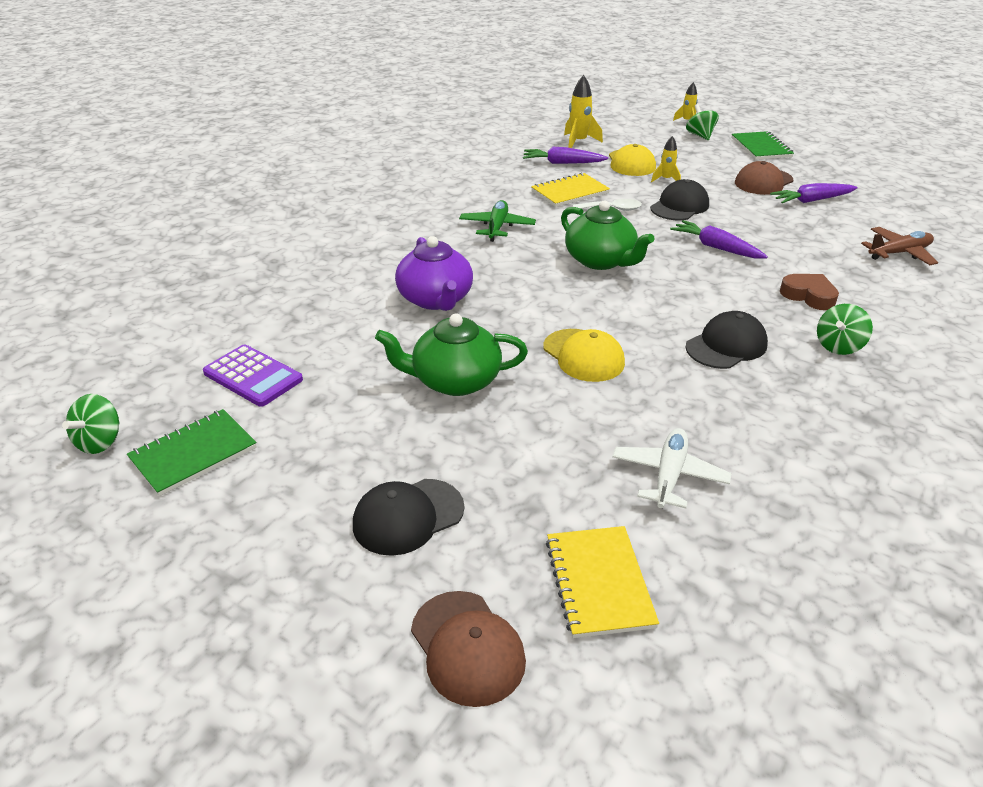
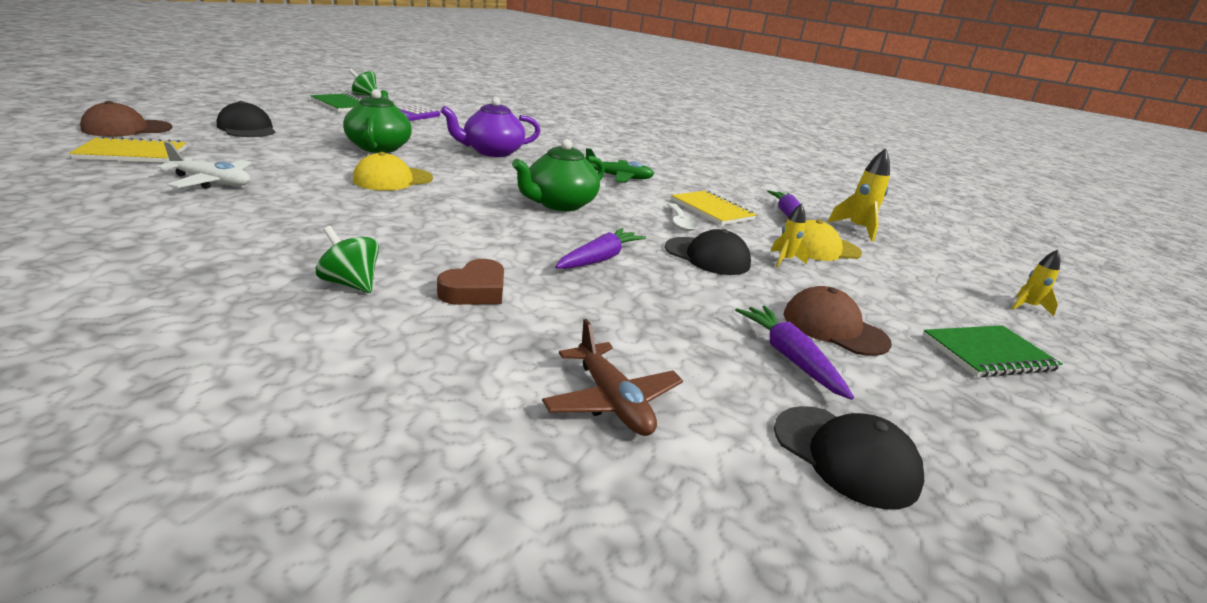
camera: 80 degrees right, 10 degrees down
black cap [685,311,768,369] -> black cap moved to [774,406,924,509]
green spinning top [686,104,719,140] -> none

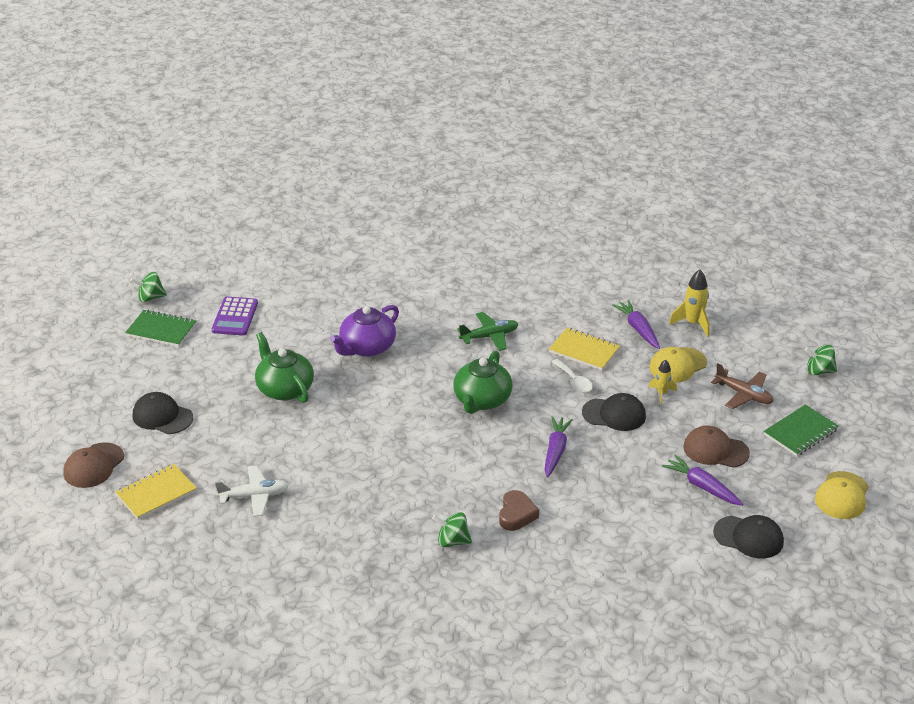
camera: 20 degrees left, 10 degrees up
yellow cap [353,152,433,191] -> yellow cap moved to [815,471,869,519]
brown plane [542,319,683,436] -> brown plane moved to [711,363,774,409]
yellow rocket [1011,250,1061,316] -> green spinning top [804,345,837,375]

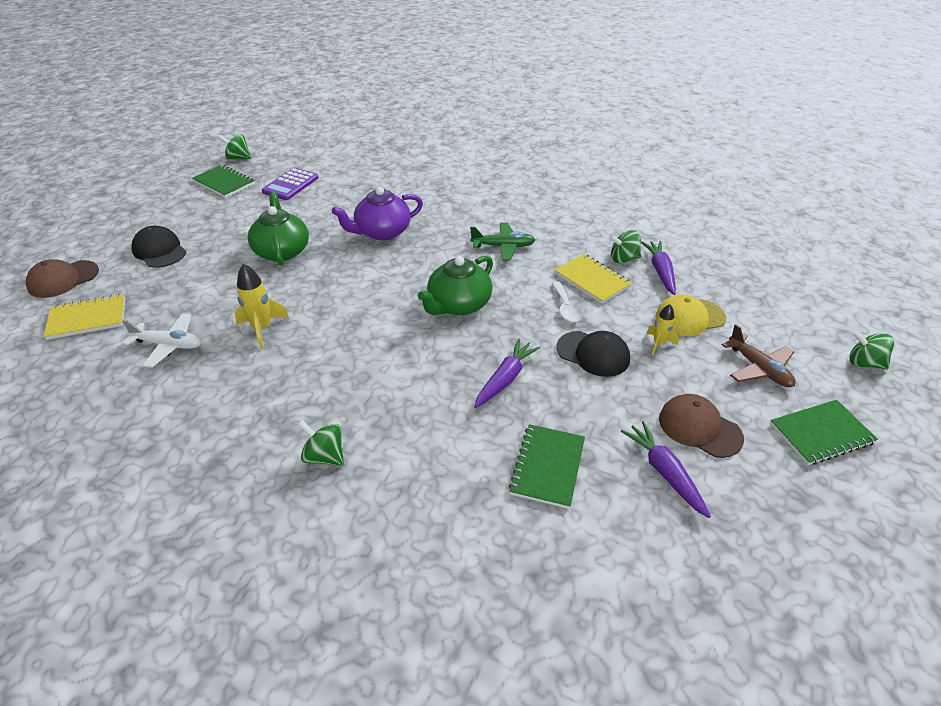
camera: 20 degrees right, 5 degrees up
brown heart [499,490,539,531] -> none
yellow rocket [669,269,710,337] -> yellow rocket moved to [235,263,289,350]
black cap [713,515,784,559] -> none
yellow cap [815,471,869,519] -> none
none -> green notebook [509,424,585,509]
none -> green spinning top [609,230,641,263]

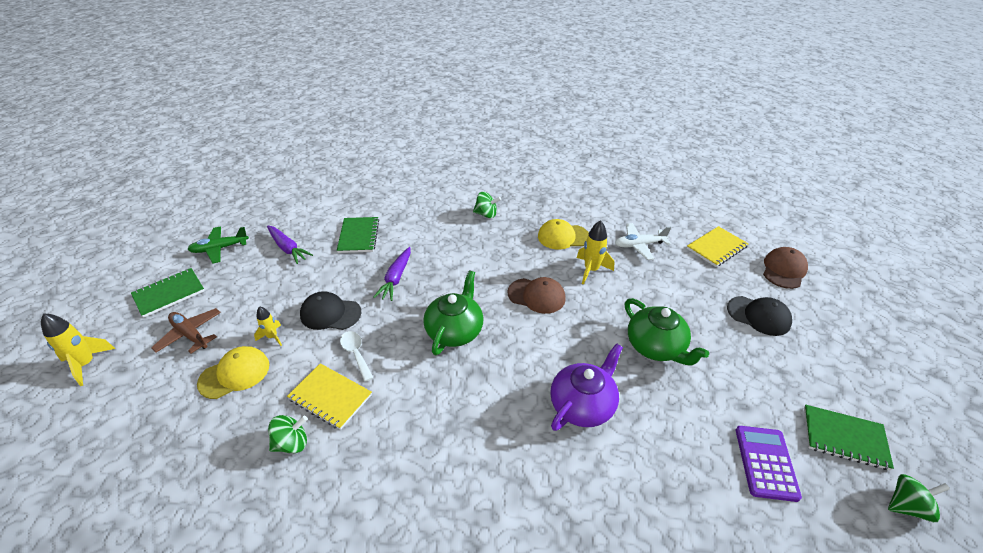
camera: 160 degrees right, 0 degrees up
green plane [470,223,535,261] -> green plane moved to [188,227,249,264]
purple carrot [641,241,676,295] -> none
brown cap [659,394,744,458] -> brown cap moved to [507,277,566,314]
green spinning top [849,330,894,369] -> yellow rocket [41,313,115,386]
none -> yellow cap [538,219,589,250]

